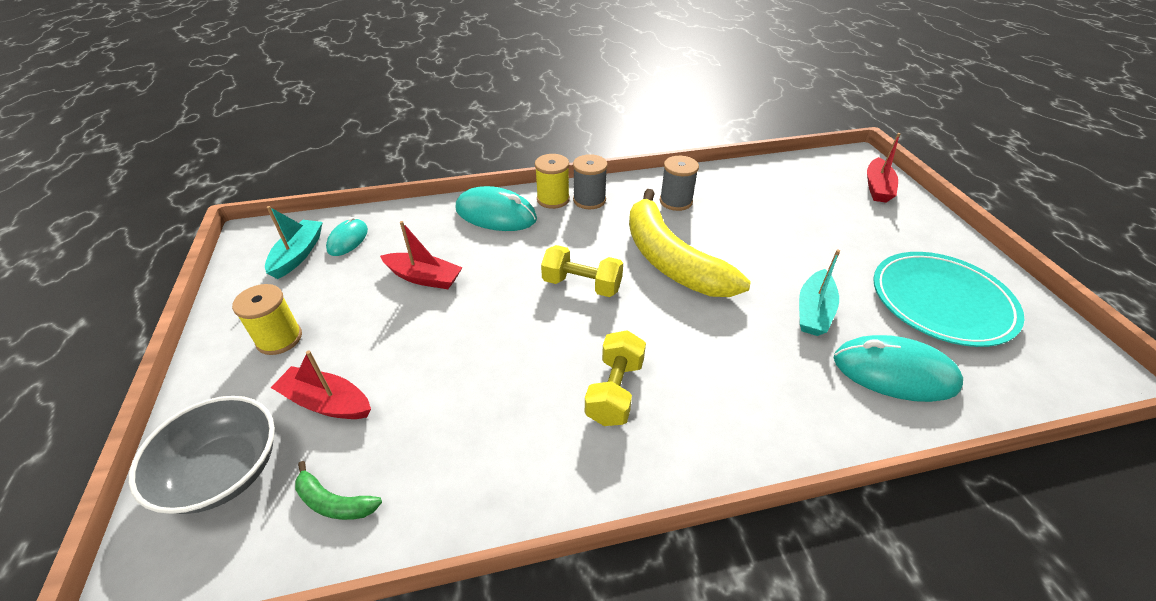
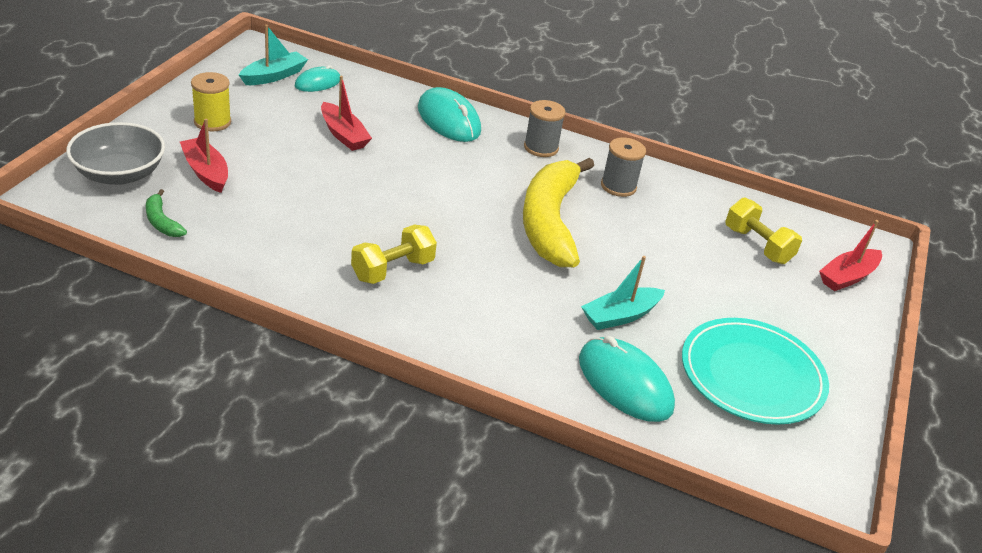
camera: 30 degrees right, 5 degrees down
yellow spool [535,154,570,209] -> none
yellow dumbbell [541,245,623,297] -> yellow dumbbell moved to [725,198,802,264]

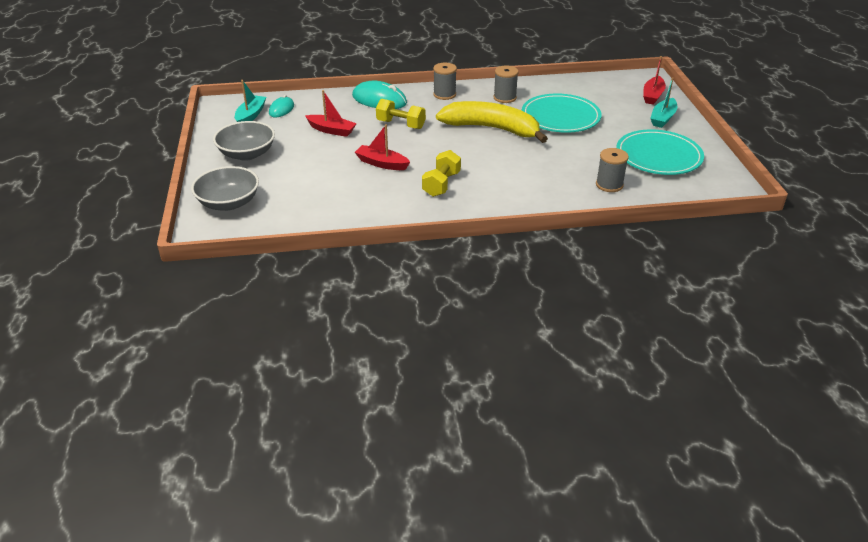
camera: 25 degrees left, 0 degrees up
green banana [146,189,187,237] -> none
red boat [180,119,228,193] -> red boat moved to [355,124,410,170]
yellow spool [191,72,231,132] -> grey bowl [213,121,275,161]
yellow banana [523,158,594,267] -> yellow banana turned 135 degrees clockwise [436,101,548,143]
turquoise mouse [579,336,675,422] -> grey spool [596,148,629,192]
turquoise boat [581,256,665,330] -> turquoise boat moved to [650,77,677,128]
yellow dumbbell [725,198,802,264] -> yellow dumbbell moved to [376,99,426,129]
none -> turquoise plate [522,93,602,133]

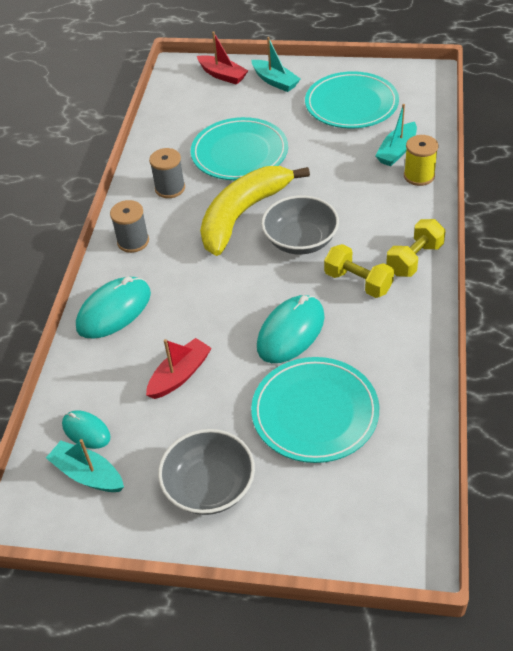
camera: 70 degrees left, 10 degrees up
grey bowl [191,166,259,211] -> grey bowl moved to [261,195,339,254]
red boat [355,124,410,170] -> turquoise mouse [257,295,325,363]
yellow dumbbell [376,99,426,129] -> yellow dumbbell moved to [386,219,446,277]
grey spool [596,148,629,192] -> turquoise boat [375,104,417,166]
none -> turquoise plate [251,357,379,463]
none -> yellow spool [404,135,438,186]

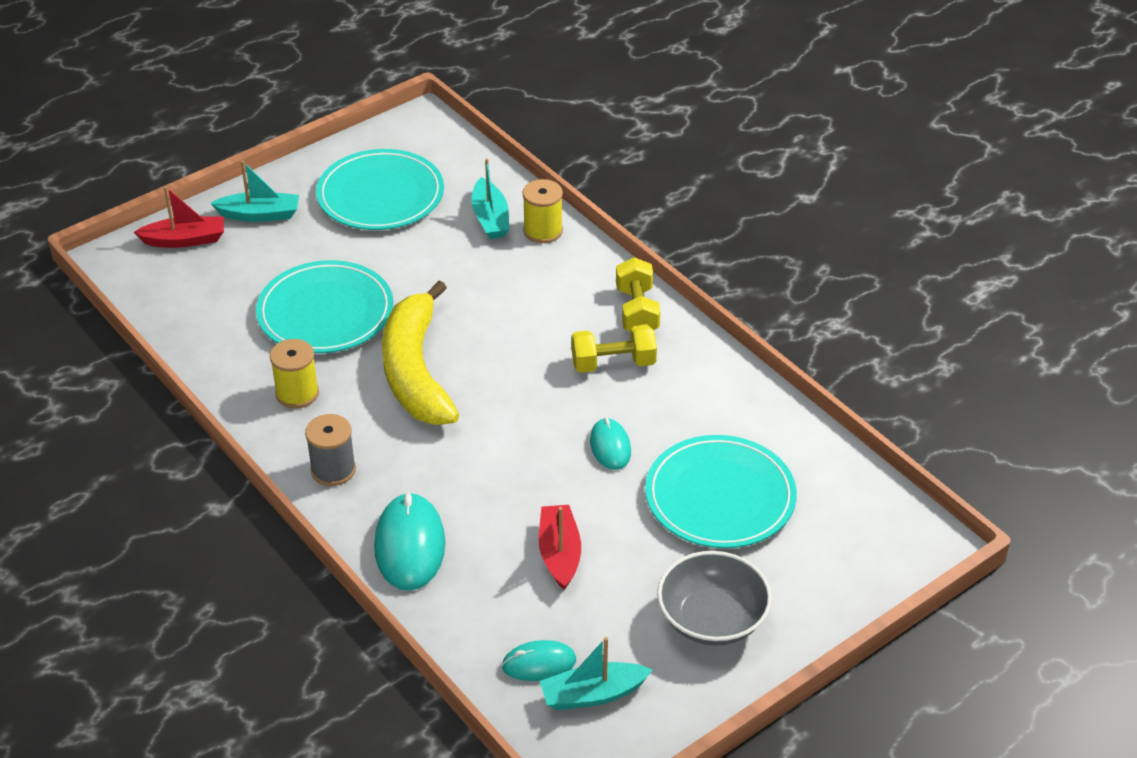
camera: 50 degrees left, 5 degrees down
grey spool [149,148,185,198] -> yellow spool [270,339,319,408]
turquoise mouse [257,295,325,363] -> turquoise mouse [590,418,631,470], size x0.59
grey bowl [261,195,339,254] -> none

